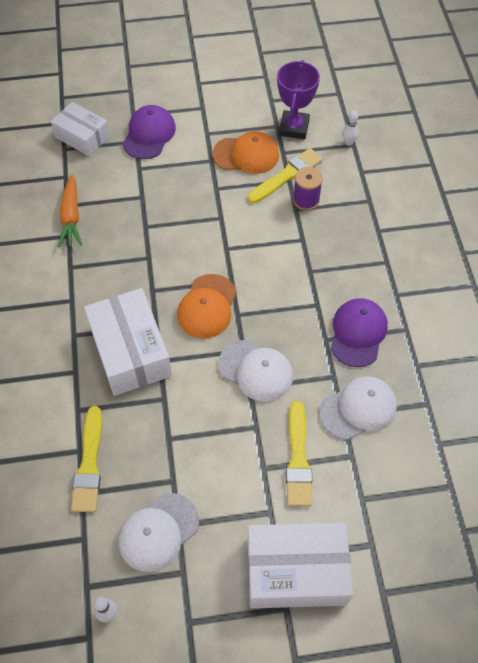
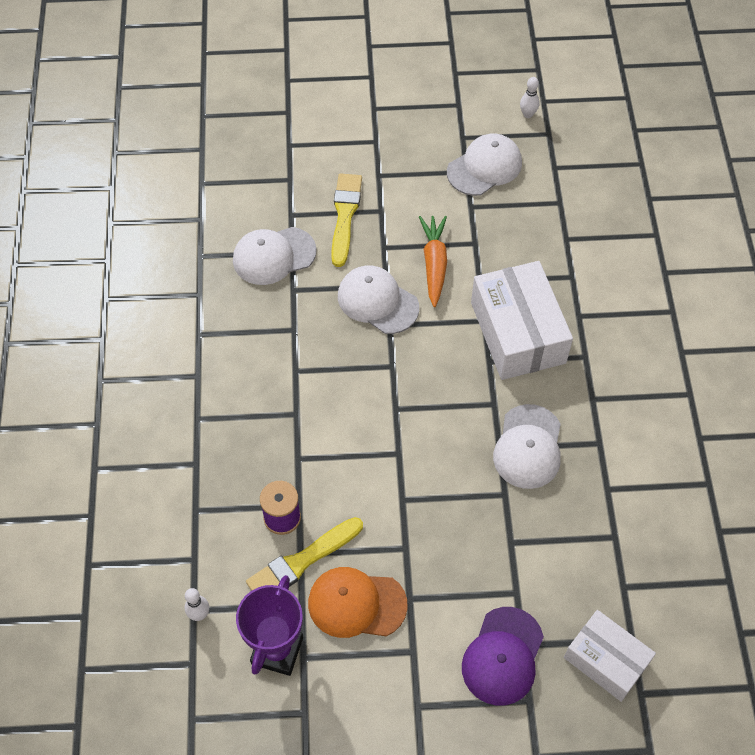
camera: 175 degrees left, 0 degrees up
orange carrot [58,174,82,247] -> orange carrot moved to [419,216,447,307]
yellow brush [71,406,102,512] -> none
orange cap [177,274,237,338] -> none
white box [248,522,353,608] -> none
purple cap [330,298,388,367] -> none
none -> white cap [493,404,561,489]

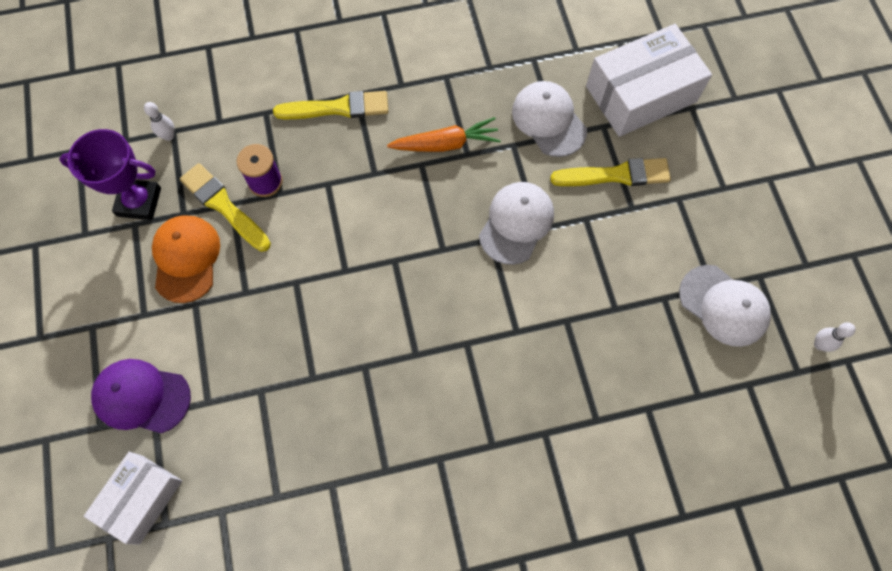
camera: 80 degrees right, 10 degrees up
orange carrot [419,216,447,307] -> orange carrot moved to [387,117,501,152]
white box [471,261,573,380] -> white box moved to [586,24,712,137]
white cap [493,404,561,489] -> none
none -> yellow brush [273,91,389,119]

